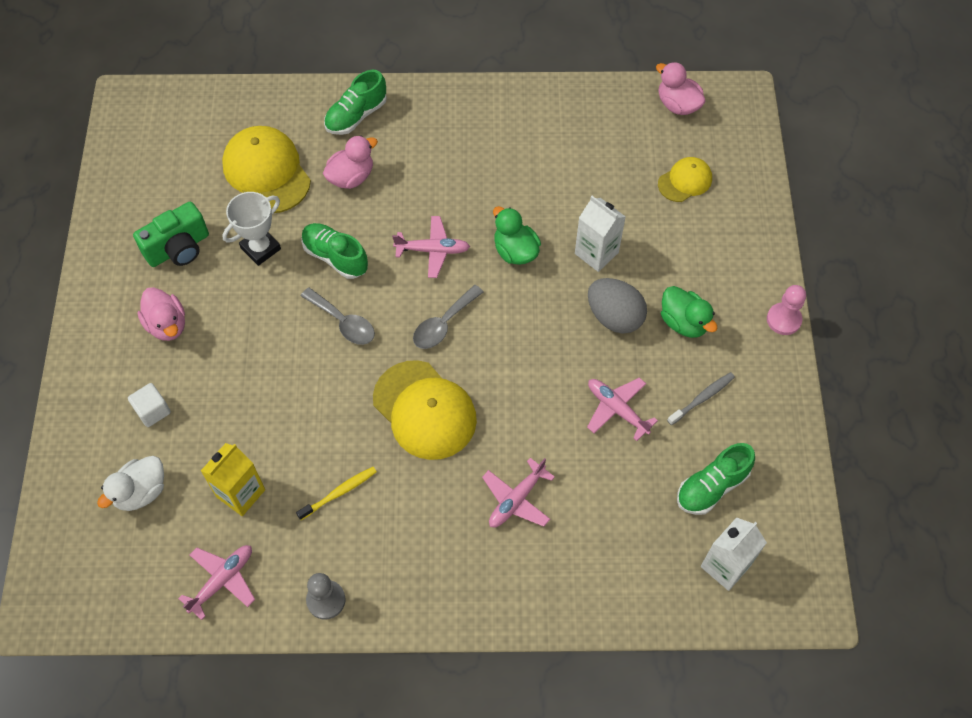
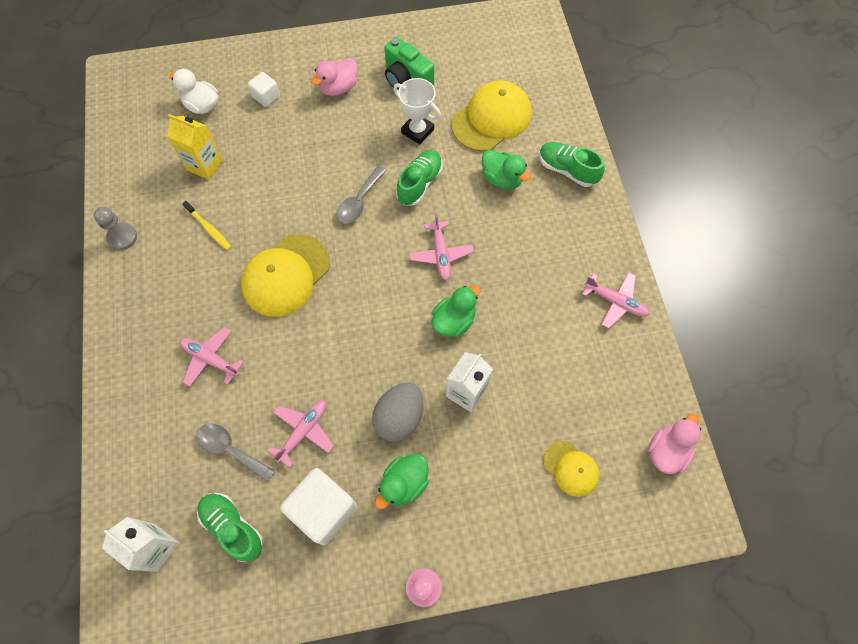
camera: 80 degrees right, 5 degrees up
pink plane [178,545,255,620] -> pink plane moved to [582,272,650,328]
pink duck [323,135,378,189] -> green duck [482,150,531,190]
grey spoon [413,285,484,349] -> grey spoon moved to [197,424,275,482]
grey toothbrush [667,372,735,425] -> white cube [280,468,357,546]

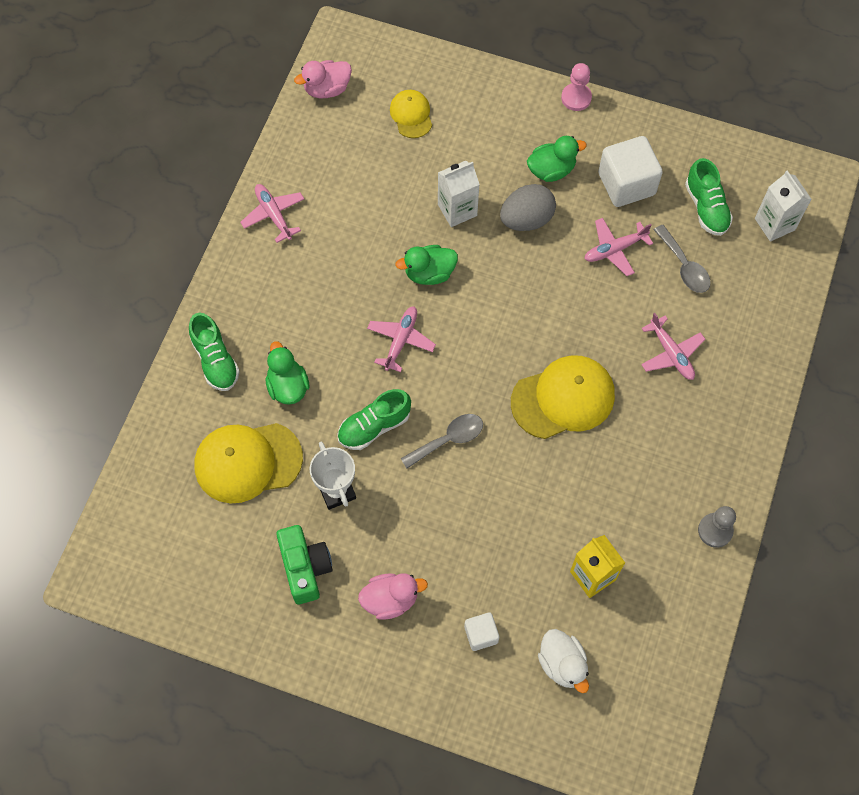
camera: 150 degrees left, 0 degrees up
yellow toothbrush [182,201,232,250] -> none

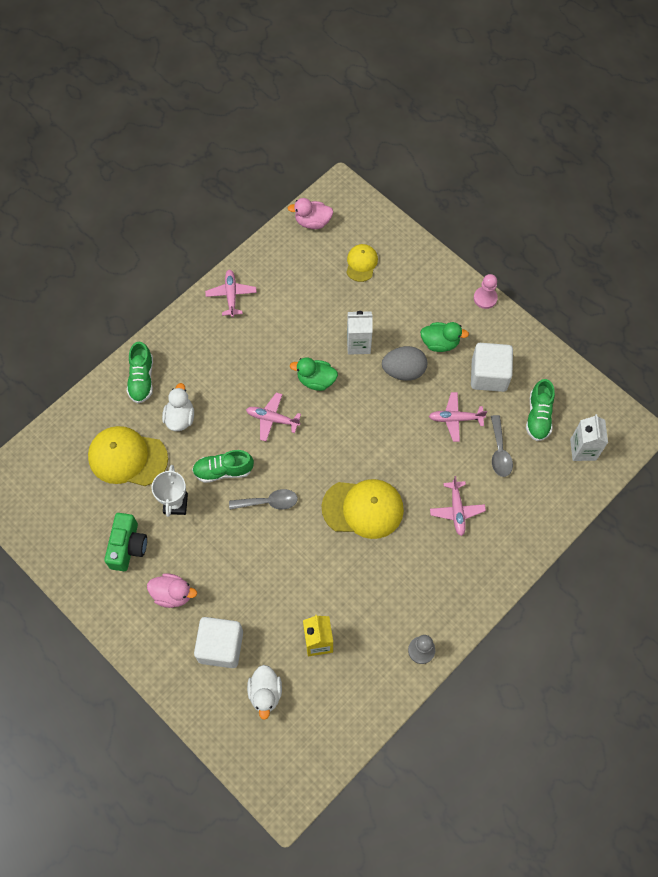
camera: 25 degrees right, 0 degrees up
green duck [266,341,309,405] -> white duck [162,383,194,431]
pink plane [367,306,436,372] -> pink plane turned 120 degrees counterclockwise [246,392,301,441]
white cube [464,613,499,651] -> white cube [194,617,243,668], size x1.89

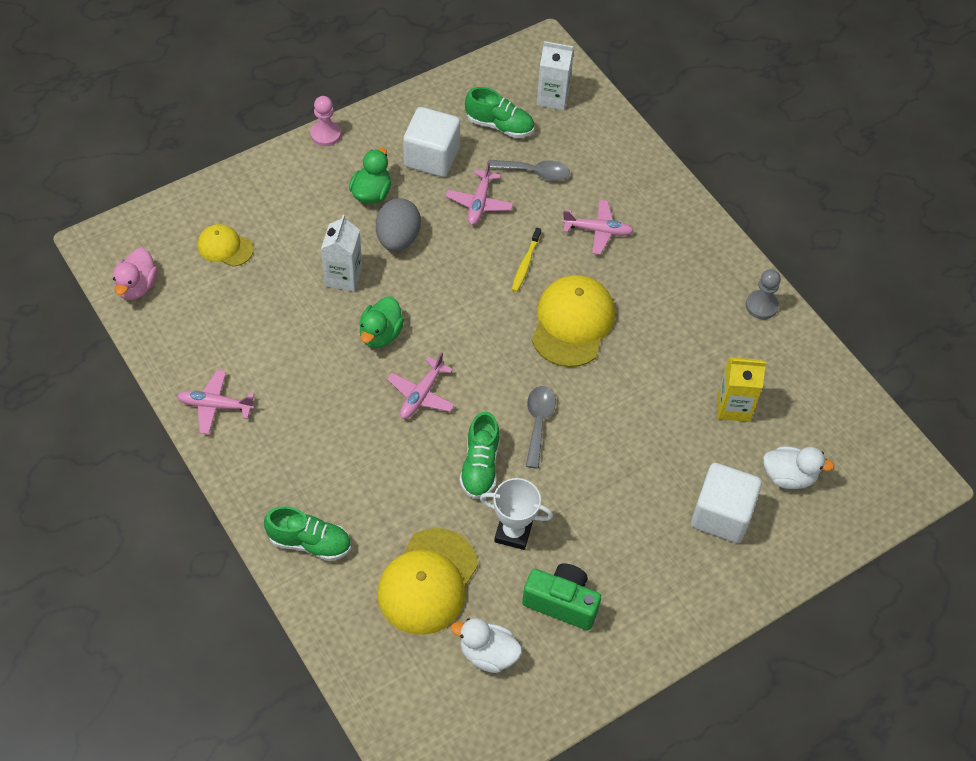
camera: 80 degrees left, 10 degrees down
pink duck [147,573,197,608] -> none
white duck [162,383,194,431] -> white duck moved to [451,618,522,673]
none -> yellow toothbrush [512,227,541,292]

